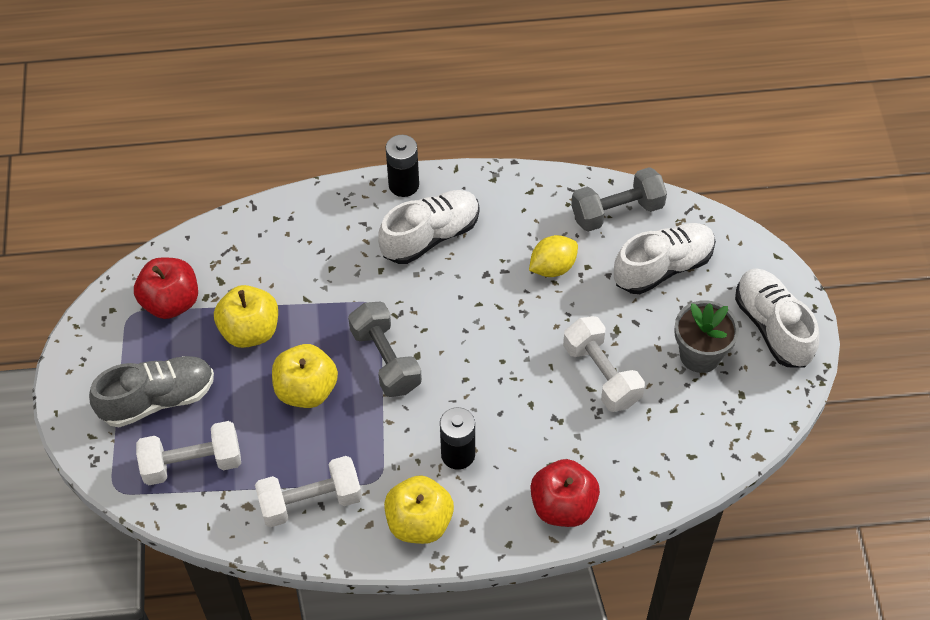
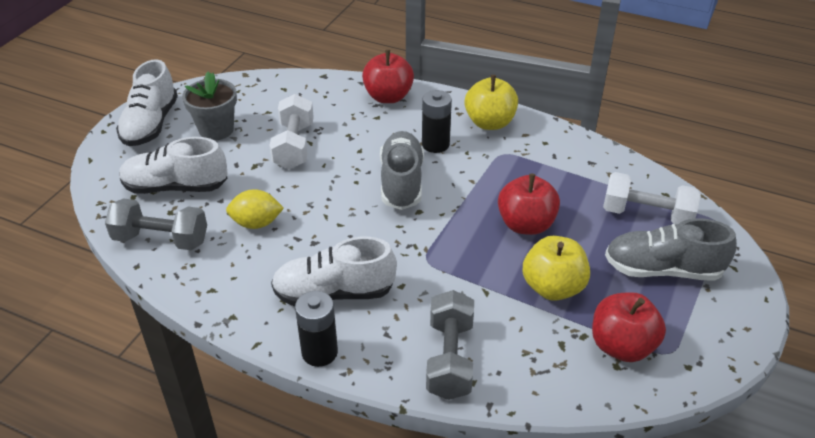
camera: 150 degrees left, 15 degrees down
white dumbbell [255,456,362,527] -> none
yellow apple [272,344,338,408] -> red apple [498,174,560,235]
grey dumbbell [348,302,422,397] -> grey dumbbell moved to [426,290,474,400]
none -> grey shoe [380,131,424,210]

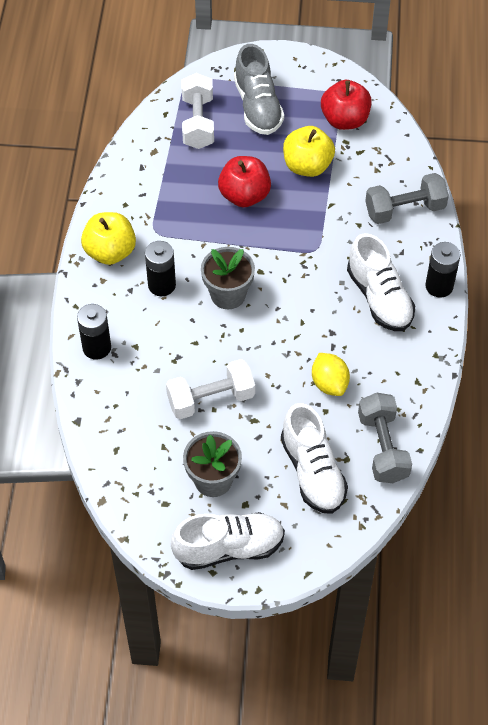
camera: 110 degrees left, 15 degrees up
red apple [362,50,414,103] -> black battery [77,304,111,360]
grey shoe [380,131,424,210] -> grey flower pot [201,247,255,309]

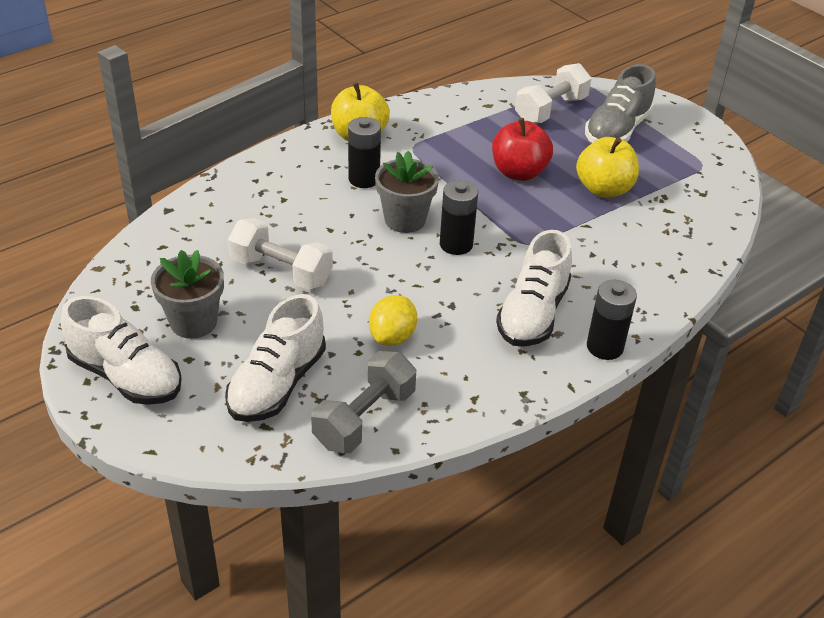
camera: 45 degrees right, 15 degrees down
black battery [77,304,111,360] -> black battery moved to [440,180,478,255]
red apple [321,80,372,130] -> none
grey dumbbell [365,173,449,224] -> none

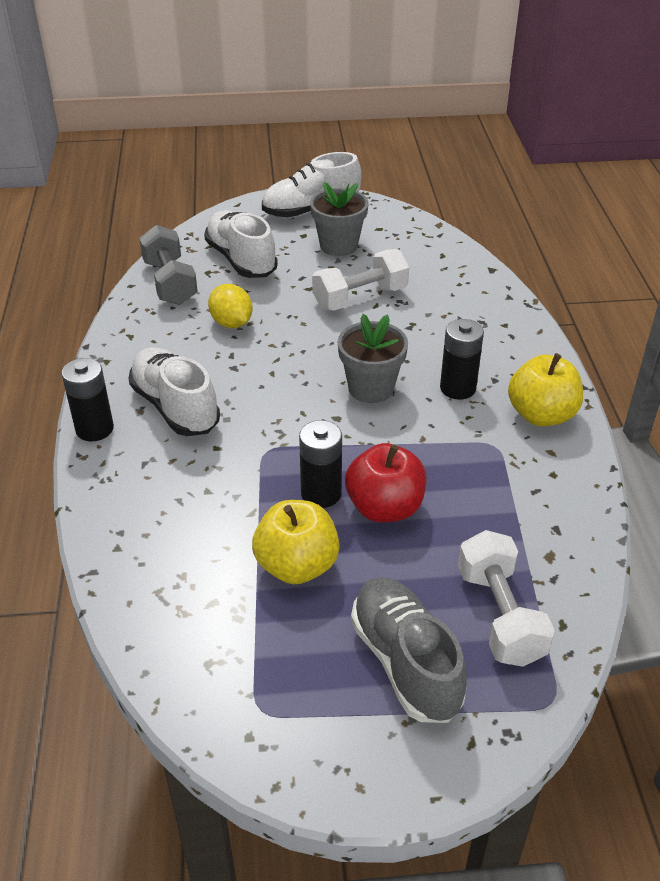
camera: 125 degrees right, 0 degrees up
black battery [440,180,478,255] -> black battery moved to [299,420,342,508]

